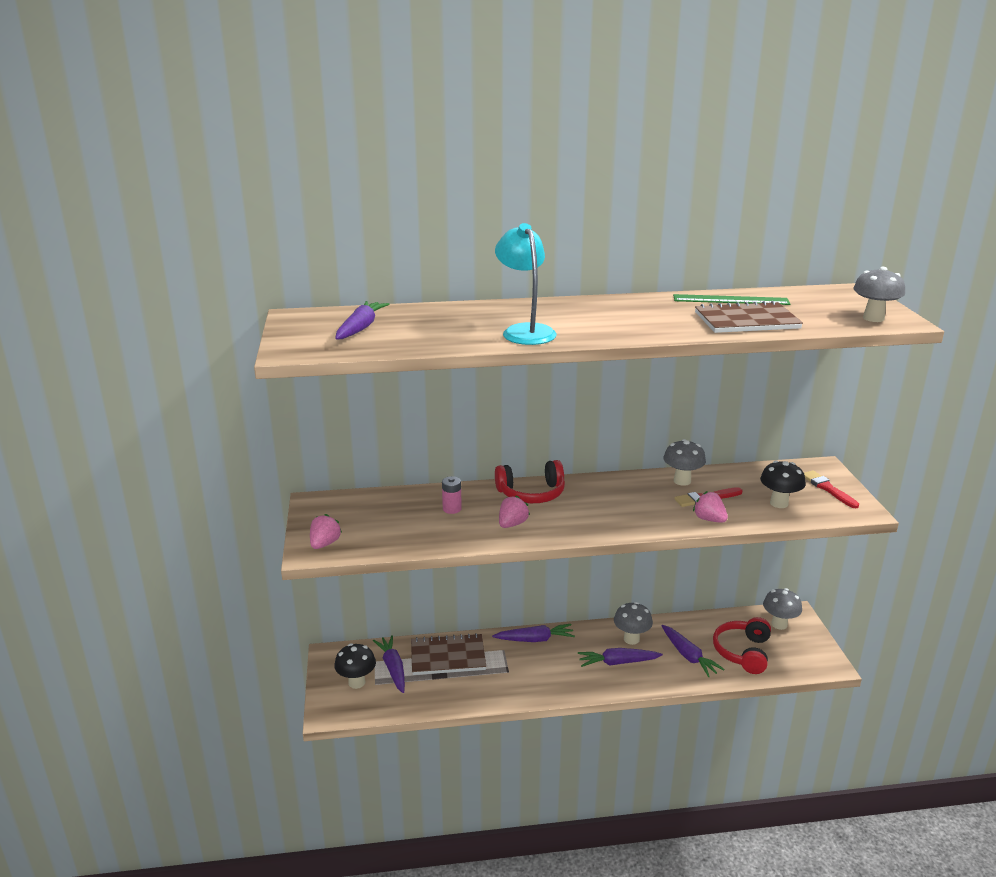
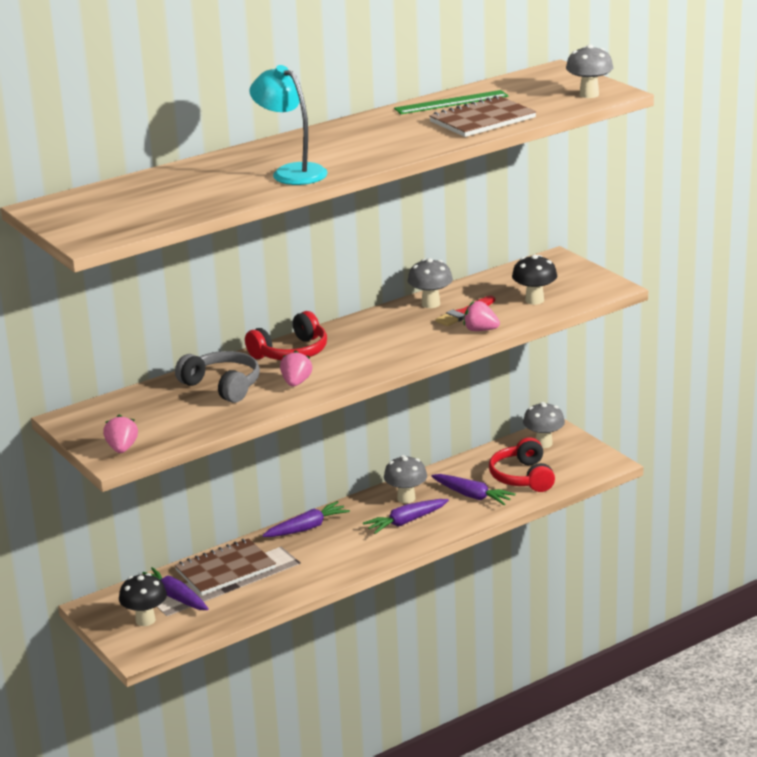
camera: 25 degrees left, 0 degrees up
purple carrot [335,301,389,340] -> none
pink battery [442,476,462,514] -> grey headphones [175,351,260,403]
red brush [804,470,859,508] -> none

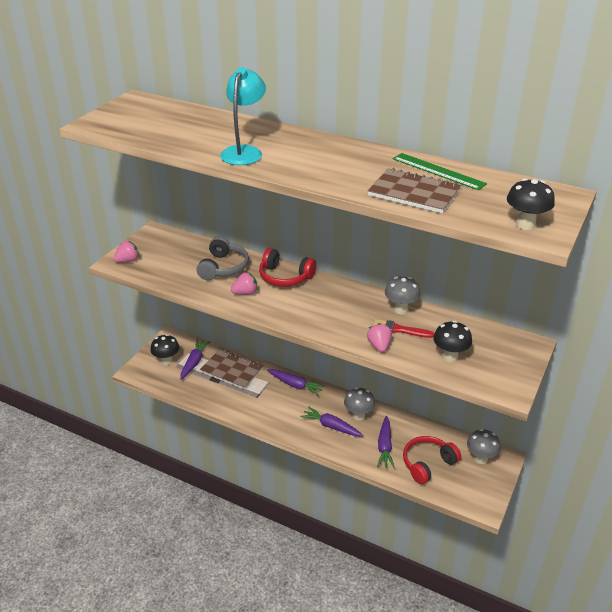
camera: 60 degrees right, 10 degrees up
grey mushroom [566,44,613,98] -> black mushroom [507,179,555,230]

